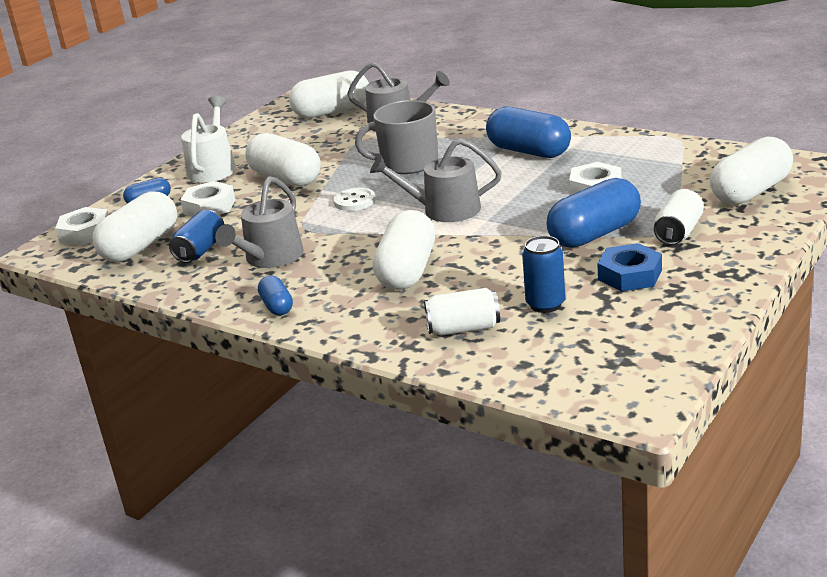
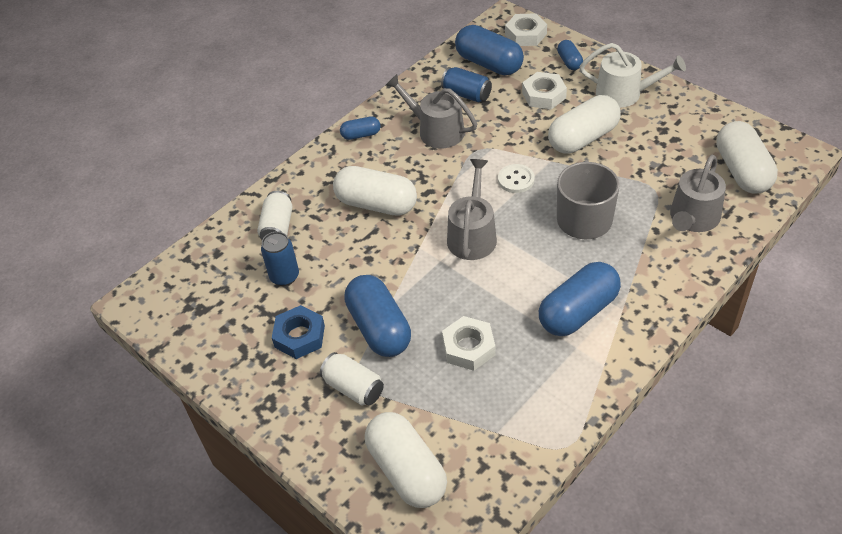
camera: 100 degrees right, 20 degrees up
white capsule [92,192,177,262] -> blue capsule [455,25,524,75]

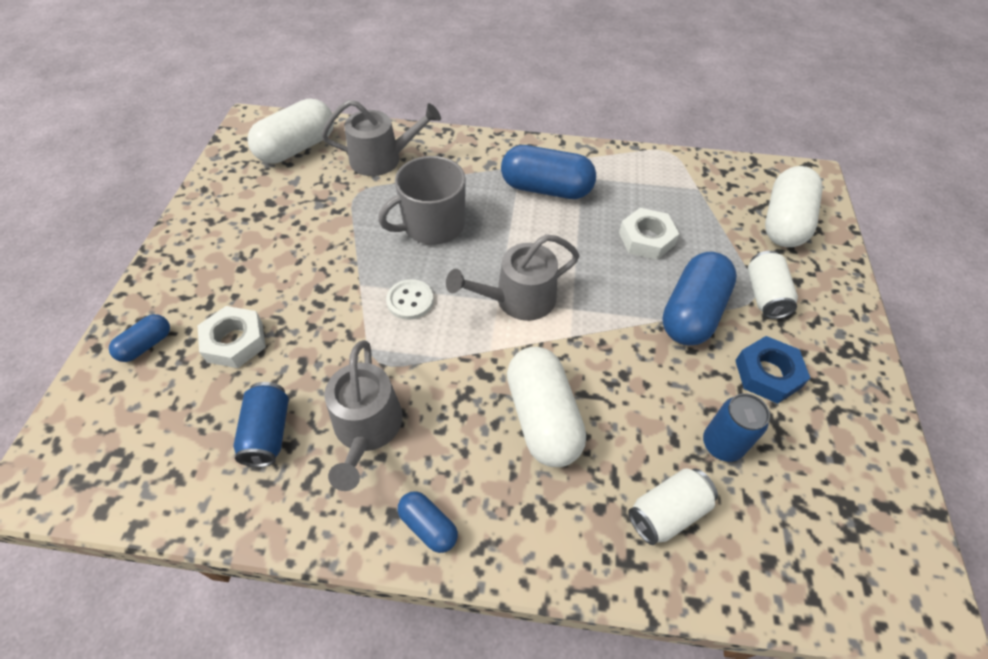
camera: 130 degrees left, 5 degrees up
blue capsule [455,25,524,75] -> none
white nut [505,13,547,46] -> none
white capsule [548,95,620,154] -> none
white watering can [580,43,686,108] -> none

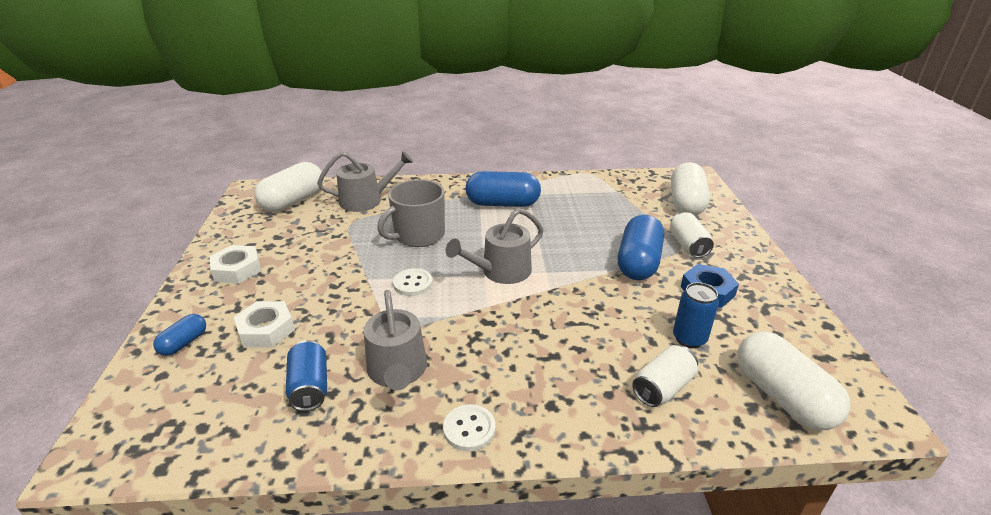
camera: 10 degrees left, 20 degrees down
blue capsule [398,491,458,553] -> white button [443,404,496,451]
white capsule [507,347,586,467] -> white capsule moved to [737,331,850,430]
white nut [619,208,679,260] -> white nut moved to [209,245,261,284]

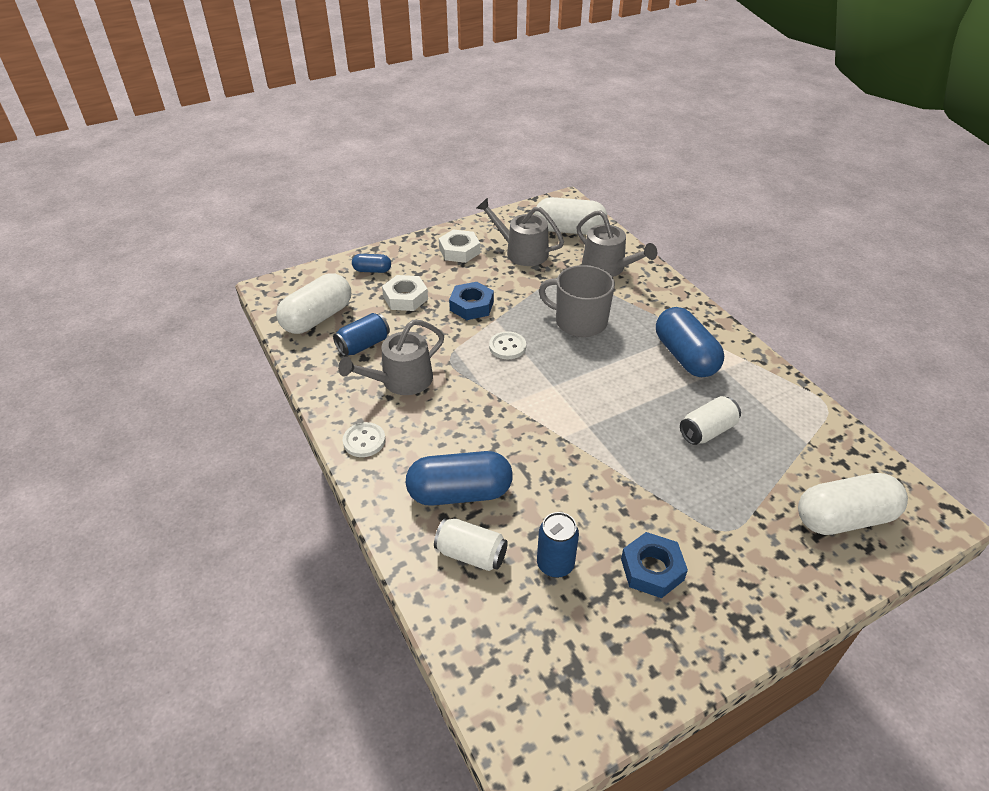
camera: 65 degrees right, 10 degrees up
grey watering can [446,208,544,284] -> grey watering can moved to [477,197,564,266]
blue capsule [618,215,664,280] -> blue capsule moved to [406,451,513,506]
white can [670,212,714,258] -> white can moved to [680,396,741,445]
white capsule [737,331,850,430] -> white capsule moved to [276,273,351,334]
none -> blue nut [449,282,494,320]

